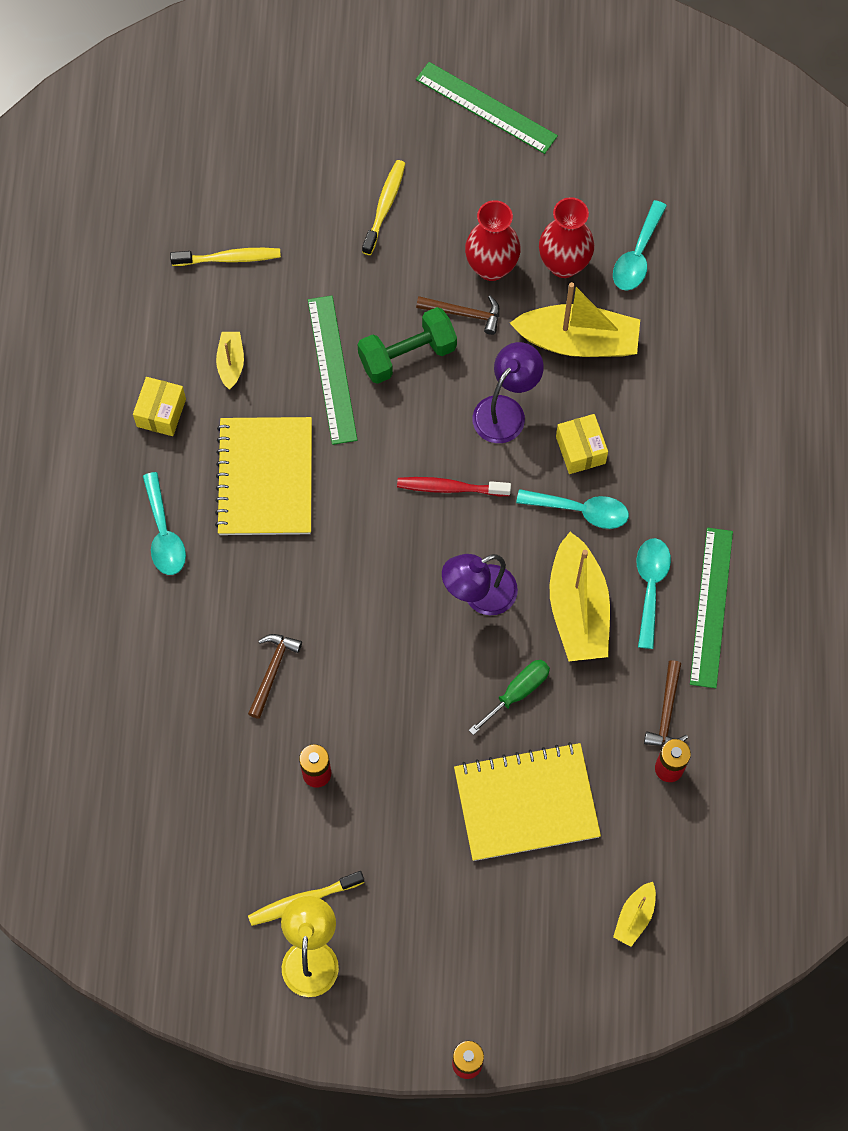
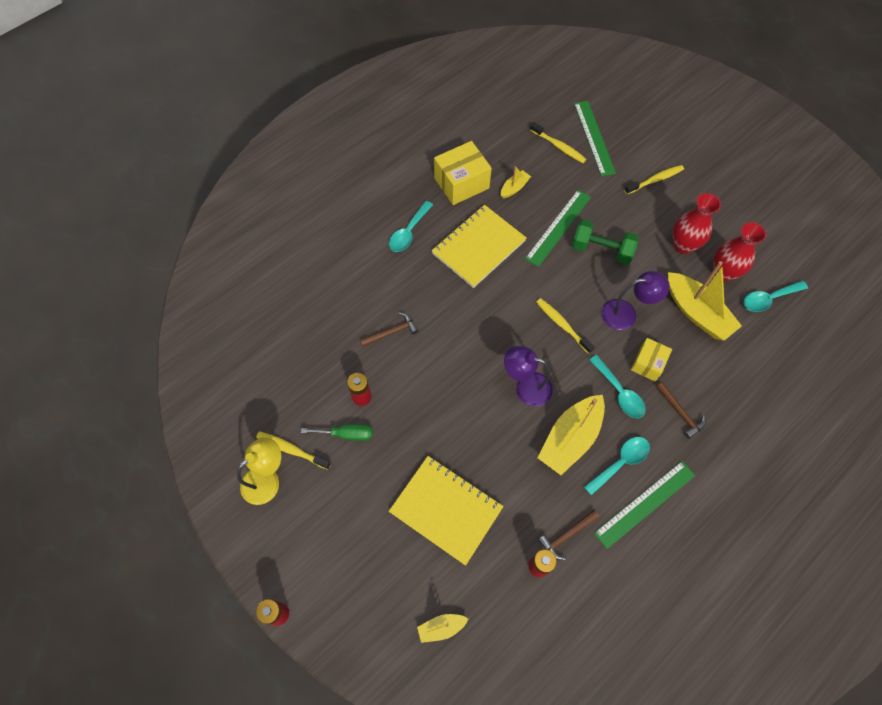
camera: 45 degrees right, 5 degrees down
yellow box [133,377,186,436] -> yellow box [434,141,492,205], size x1.64
red toothbrush [397,477,511,496] -> yellow toothbrush [536,298,595,354]
green ruler [416,62,558,154] -> green ruler moved to [574,101,616,176]
brown hammer [416,295,500,335] -> brown hammer moved to [656,382,706,439]
green screwdriver [469,660,550,735] -> green screwdriver moved to [301,424,373,441]

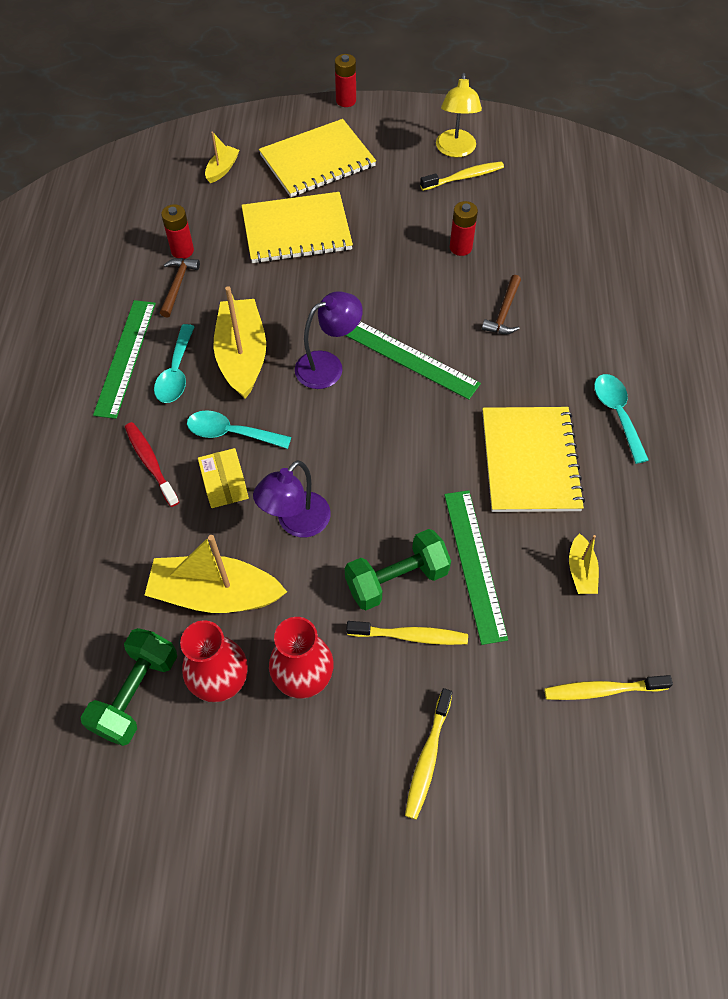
camera: 135 degrees right, 5 degrees down
green screwdriver [301,424,373,441] -> none
yellow box [434,141,492,205] -> none
yellow toothbrush [536,298,595,354] -> yellow toothbrush moved to [346,621,468,645]
green ruler [574,101,616,176] -> green ruler moved to [345,321,481,400]
brown hammer [656,382,706,439] -> red toothbrush [125,422,179,507]
turquoise spoon [743,281,808,312] -> green dumbbell [81,628,177,746]
none -> yellow notebook [259,119,376,197]

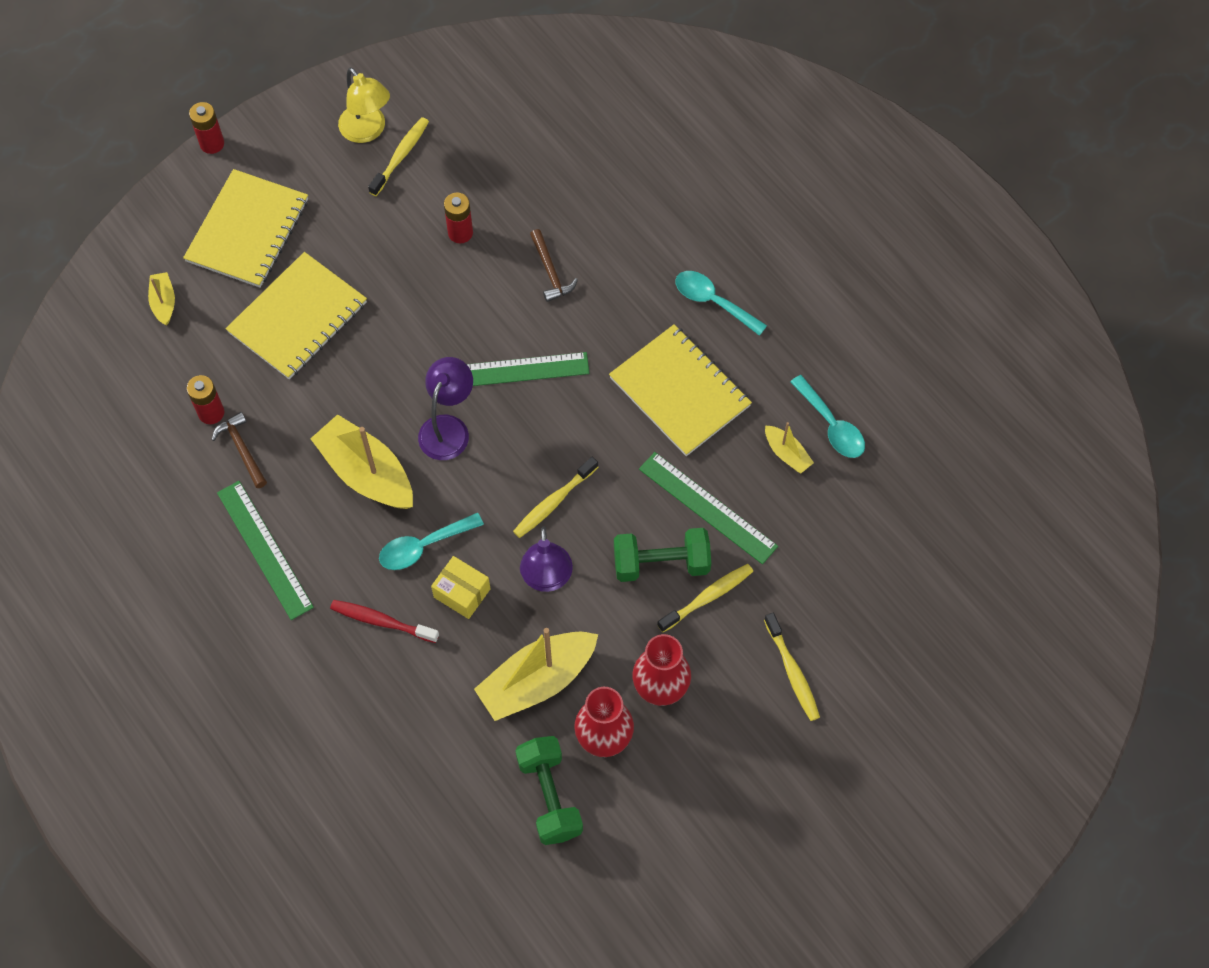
camera: 40 degrees left, 5 degrees up
turquoise spoon [154,324,195,403] -> turquoise spoon moved to [790,375,865,458]
green dumbbell [345,529,451,610] -> green dumbbell turned 60 degrees clockwise [614,528,711,582]
yellow toothbrush [544,675,673,700] -> yellow toothbrush moved to [513,457,598,538]

